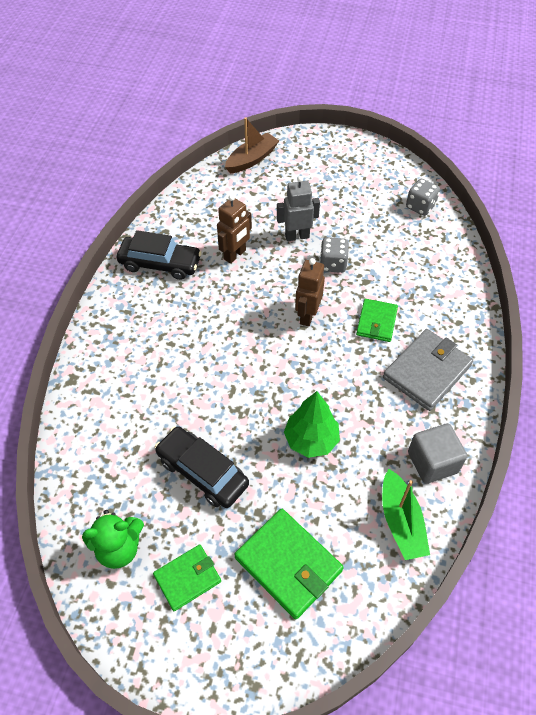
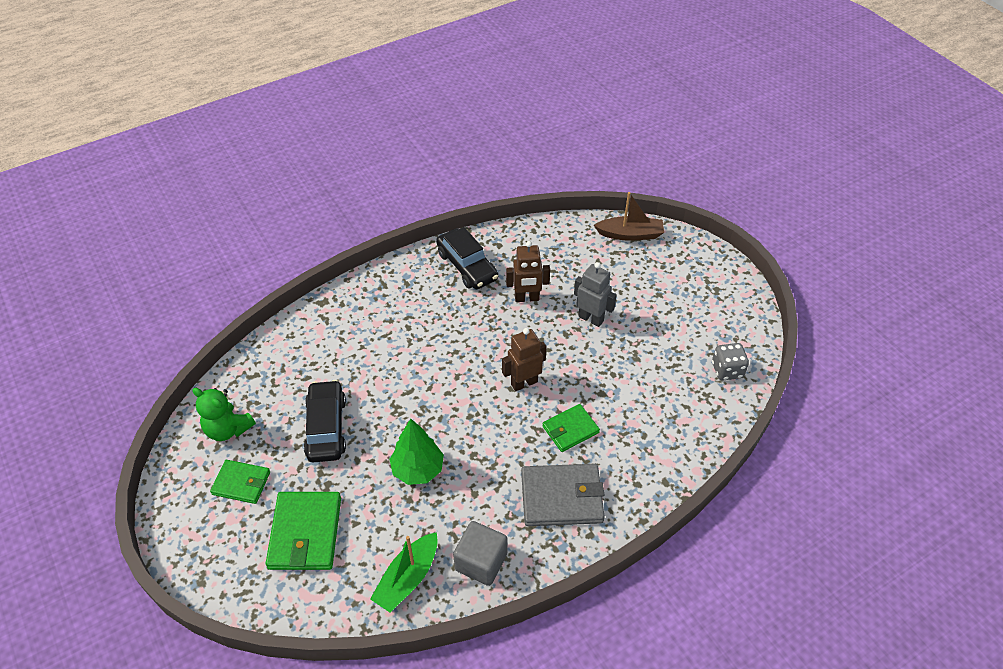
camera: 45 degrees right, 5 degrees down
grey dice [320,237,349,273] -> none

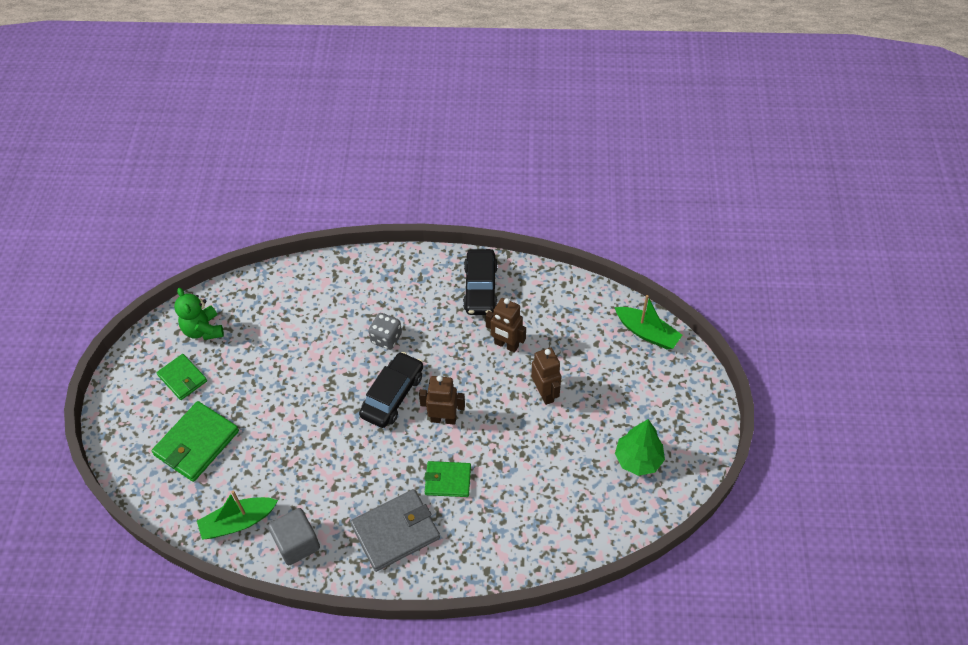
camera: 35 degrees right, 5 degrees up
black car [304,380,346,462] -> black car moved to [359,352,423,428]
green tree [389,419,444,485] -> green tree moved to [615,419,665,476]
grey wallet [521,464,605,526] -> grey wallet turned 60 degrees counterclockwise [350,489,440,572]
grey robot [574,262,617,327] -> brown robot [531,347,561,405]
brown boat [594,192,664,241] -> green boat [614,295,682,349]
grey dice [712,343,749,380] -> grey dice moved to [368,313,402,350]

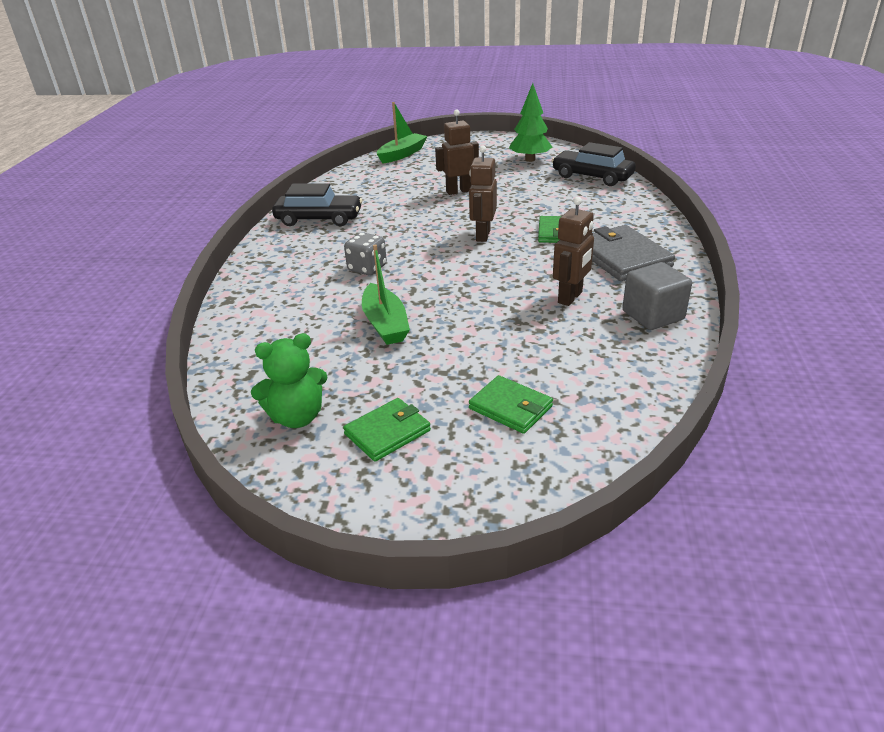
camera: 85 degrees left, 20 degrees down
green wallet [152,401,239,482] -> green wallet [469,375,553,434], size x0.62
green boat [197,491,278,540] -> green boat moved to [362,245,410,345]
black car [359,352,423,428] -> black car moved to [552,142,636,186]
brown robot [485,298,526,353] -> brown robot moved to [553,197,594,306]

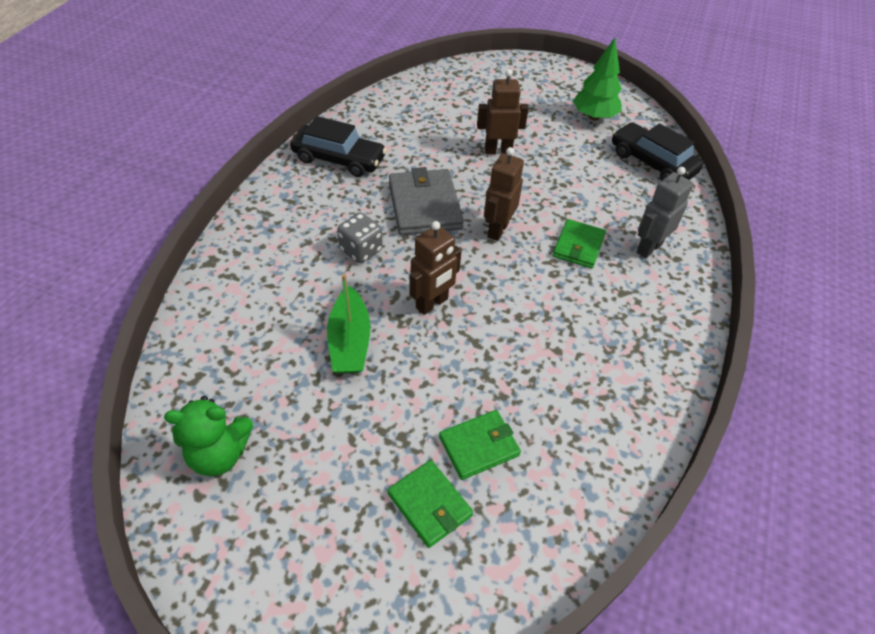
camera: 10 degrees right, 15 degrees up
green wallet [343,398,431,462] -> green wallet moved to [439,410,521,480]
green boat [377,102,427,164] -> none
brown robot [553,197,594,306] -> brown robot moved to [409,221,462,315]
grey wallet [592,225,675,281] -> grey wallet moved to [389,167,464,235]
grey cube [622,262,692,330] -> none
none -> grey robot [636,167,693,258]

